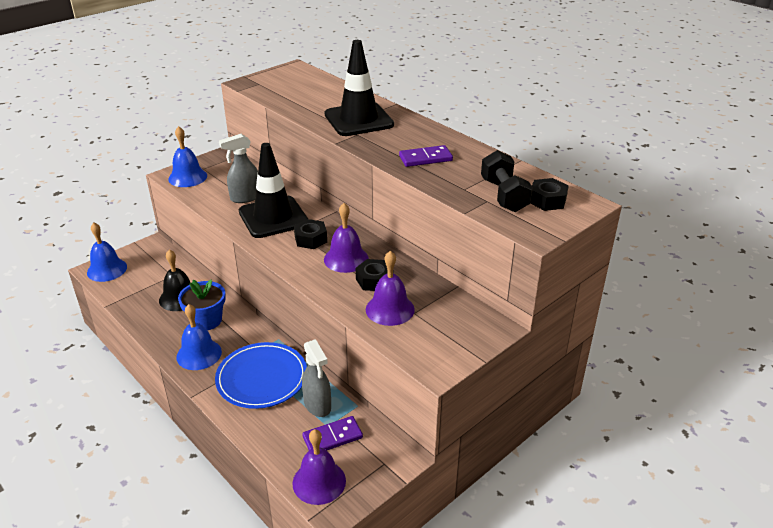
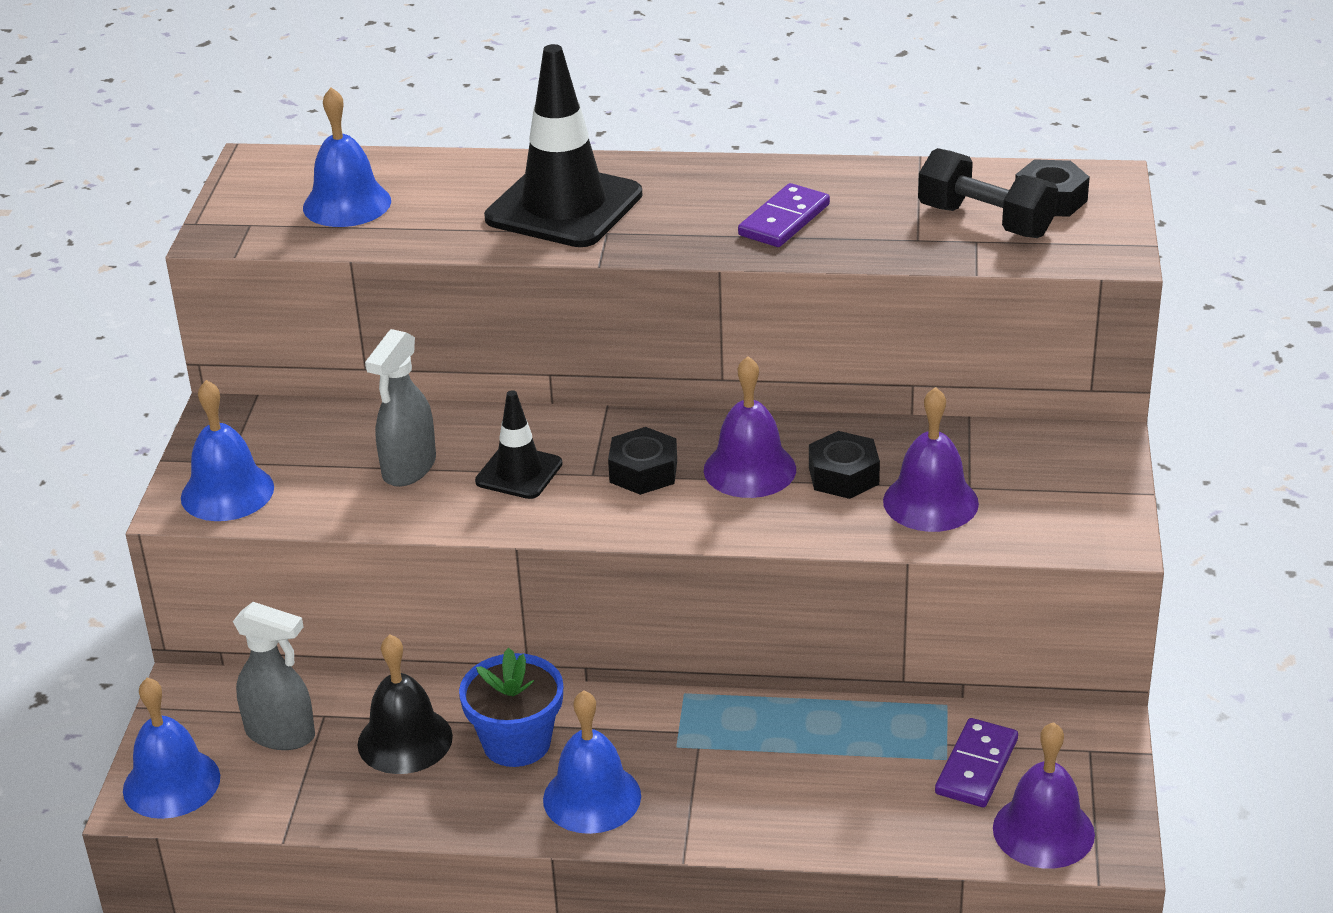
camera: 40 degrees left, 0 degrees up
blue plate [215,342,307,409] -> none
black traffic cone [239,143,308,238] -> black traffic cone [475,390,563,499], size x0.54
grey spray bottle [302,339,331,417] -> grey spray bottle moved to [233,602,315,750]
none -> blue bell [303,87,391,227]

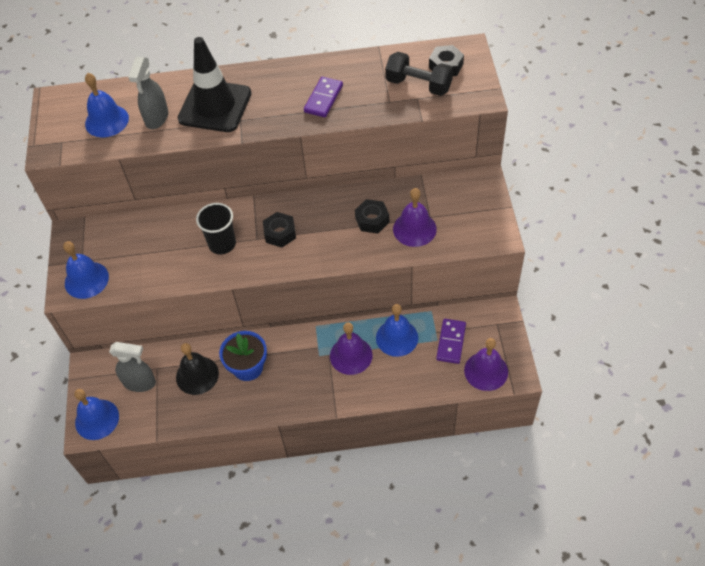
camera: 10 degrees left, 20 degrees up
grey spray bottle [365,329,436,487] -> grey spray bottle moved to [128,57,168,129]
black traffic cone [475,390,563,499] -> black cup [196,203,236,254]
blue bell [543,690,641,834] -> blue bell moved to [376,304,418,357]
purple bell [704,356,796,498] -> purple bell moved to [330,322,373,375]

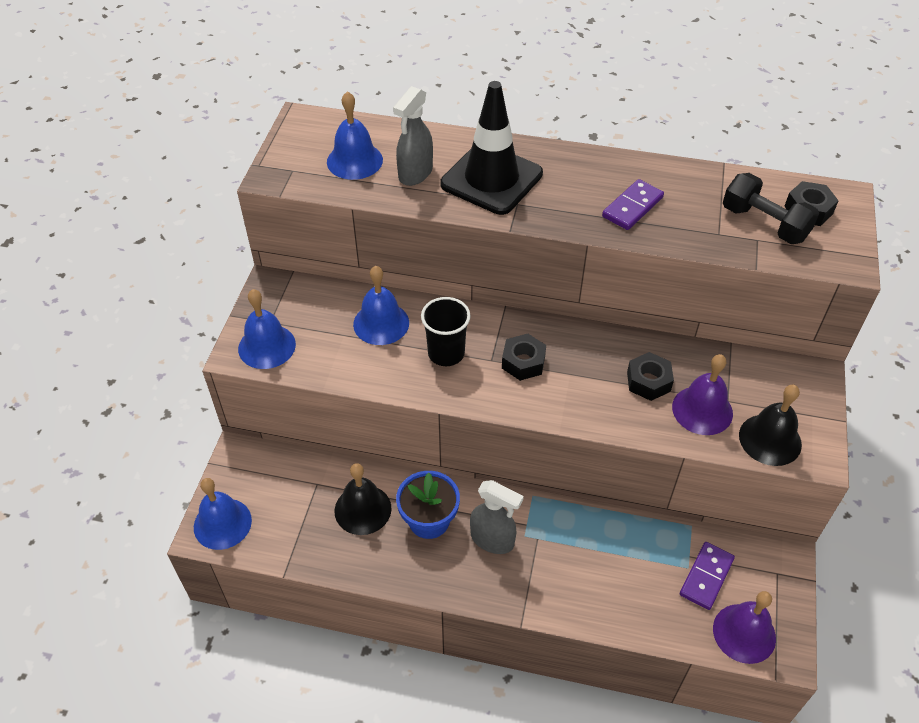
camera: 15 degrees right, 5 degrees down
grey spray bottle [109,342,156,392] -> grey spray bottle moved to [470,480,524,554]
purple bell [330,322,373,375] -> none
blue bell [376,304,418,357] -> blue bell moved to [353,266,409,345]
none -> black bell [739,385,802,466]

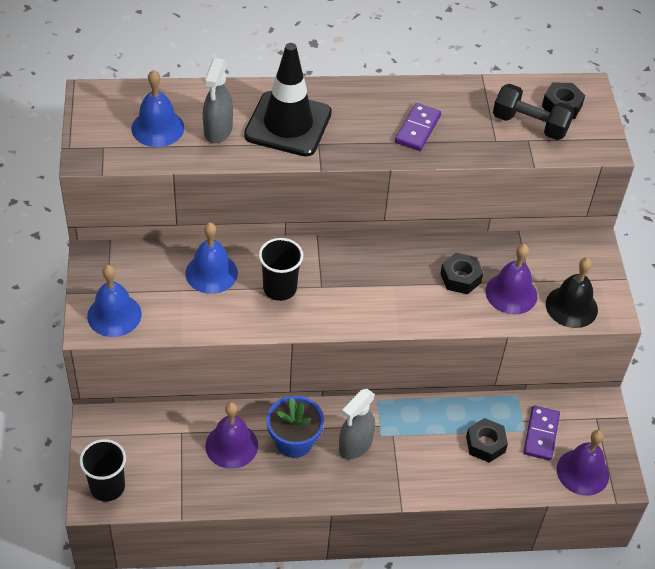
camera: 20 degrees left, 0 degrees up
blue bell [194,478,252,550] -> black cup [79,439,126,501]
black bell [335,463,392,535] -> purple bell [205,402,258,469]
grey spray bottle [470,480,524,554] -> grey spray bottle turned 120 degrees clockwise [339,389,375,459]
black nut [502,334,546,381] -> black nut moved to [466,418,508,463]

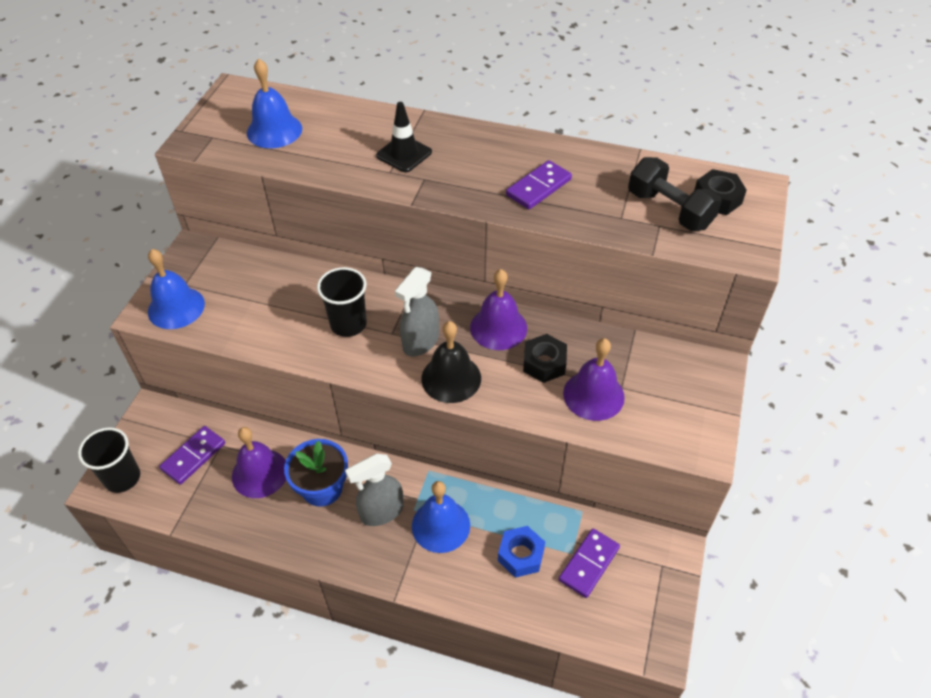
camera: 25 degrees right, 0 degrees up
blue bell [185,223,238,294] -> blue bell moved to [412,481,470,553]
grey spray bottle [203,58,233,143] -> grey spray bottle moved to [395,267,439,357]
black traffic cone [244,43,332,157] -> black traffic cone [376,102,432,172], size x0.54
black nut [466,418,508,463] -> blue nut [498,526,545,578]
black bell [546,258,598,328] -> black bell moved to [421,321,481,403]
purple bell [557,430,609,496] -> purple bell moved to [470,269,527,350]
none -> purple domino [159,426,225,485]

